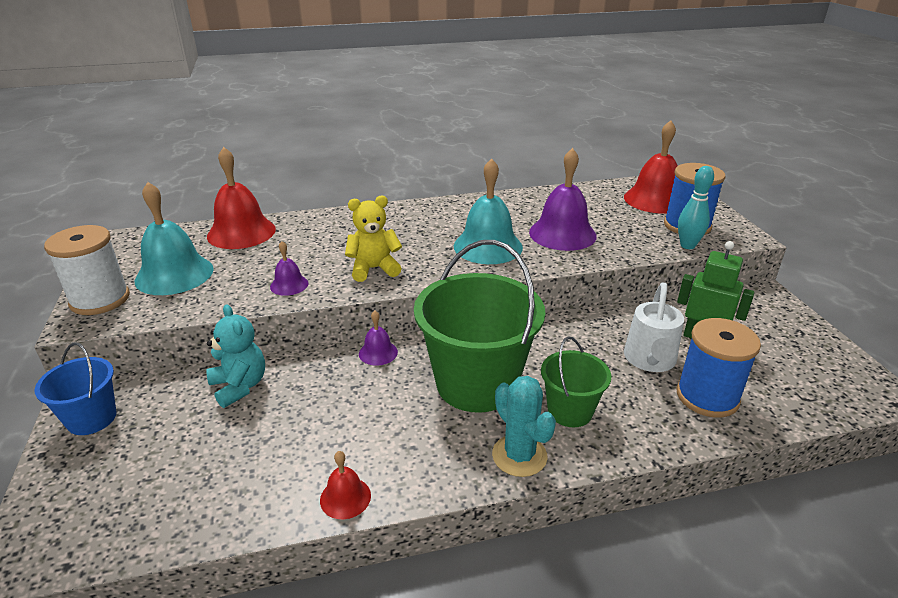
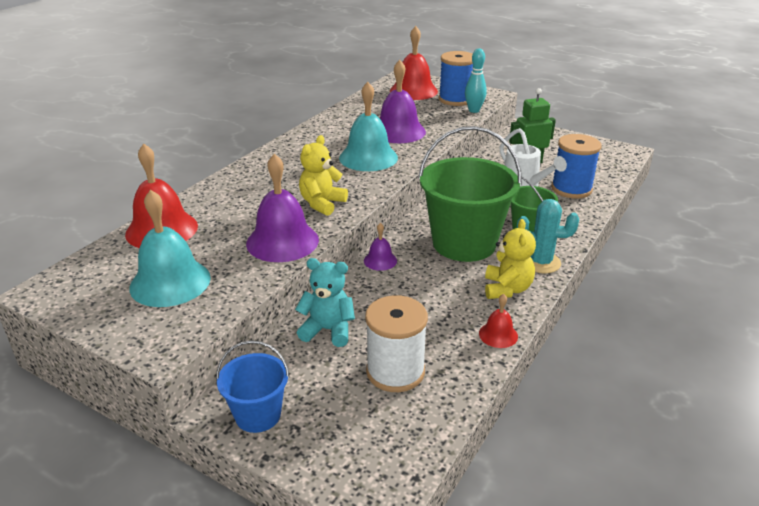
camera: 45 degrees left, 0 degrees up
white spool [44,225,130,315] -> white spool moved to [365,295,428,392]
purple bell [270,241,308,296] -> purple bell [246,154,319,262], size x2.03
none -> yellow teddy bear [485,219,536,299]

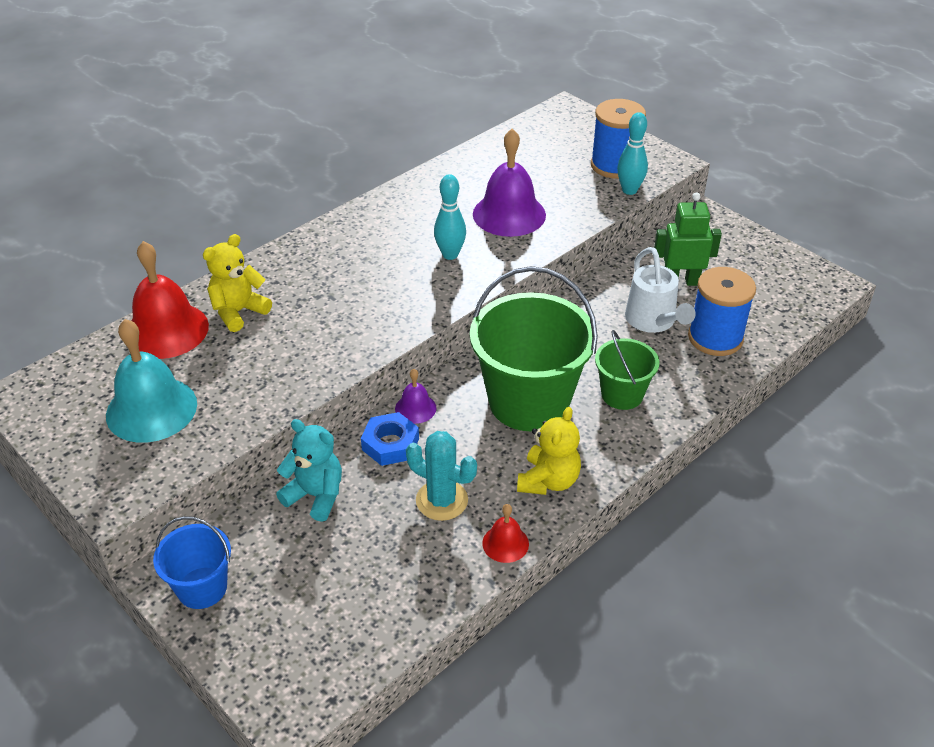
camera: 15 degrees right, 10 degrees up
purple bell [246,154,319,262] -> none
yellow teddy bear [299,135,348,216] -> yellow teddy bear moved to [203,234,272,332]
turquoise bell [339,82,398,171] -> turquoise bowling pin [434,174,466,260]
white spool [365,295,428,392] -> none
red bell [390,26,438,100] -> none
turquoise cactus [517,199,579,274] -> turquoise cactus moved to [406,431,477,521]
none -> blue nut [361,412,419,466]

